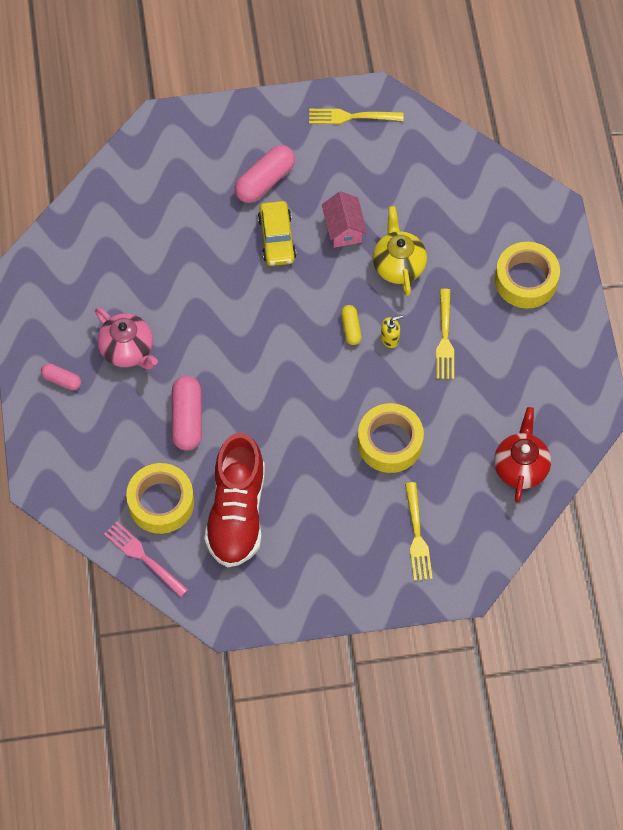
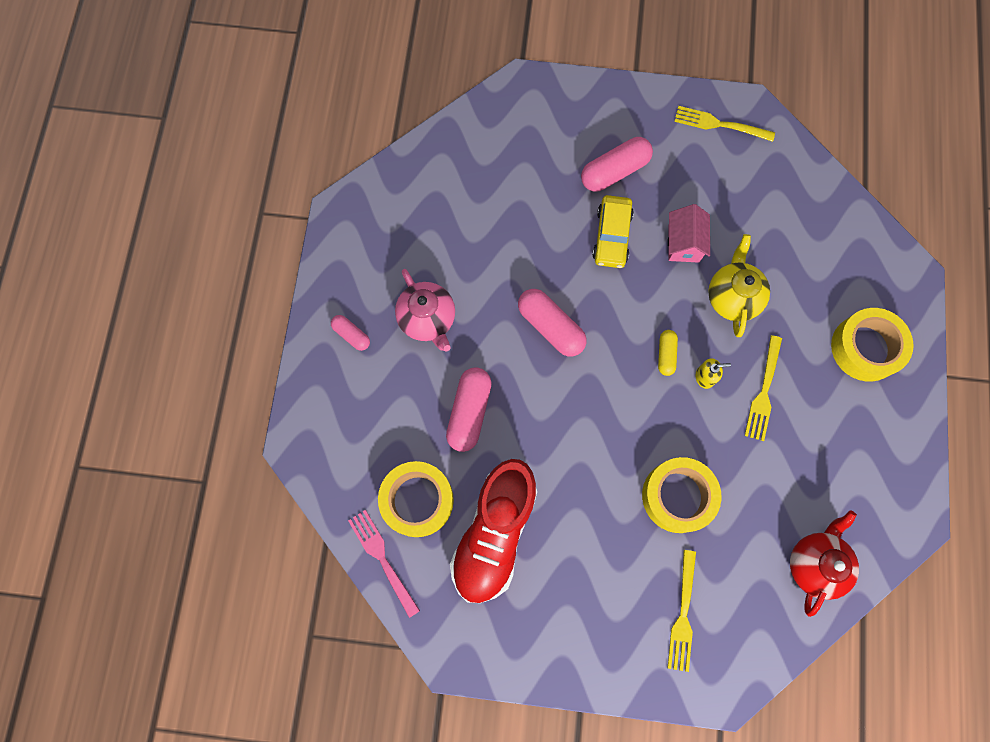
camera: 15 degrees right, 10 degrees up
none -> pink capsule [518,289,586,357]

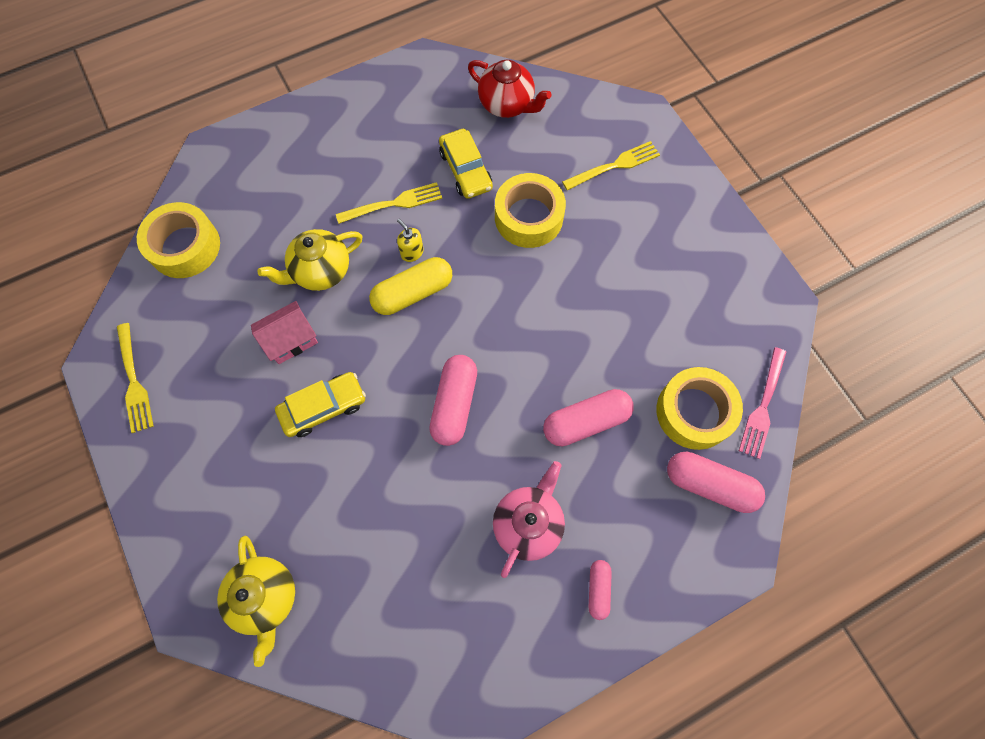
camera: 125 degrees left, 5 degrees down
red shoe [450,459,537,603] -> none
pink capsule [581,137,653,192] -> pink capsule moved to [667,452,765,513]
yellow capsule [658,330,678,376] -> yellow capsule [369,257,452,315], size x1.79
red teapot [790,510,859,617] -> red teapot turned 135 degrees counterclockwise [468,60,552,118]
yellow tape [831,308,914,382] -> yellow tape moved to [137,202,220,278]
none -> yellow teapot [217,536,295,667]
none -> yellow car [439,129,493,199]

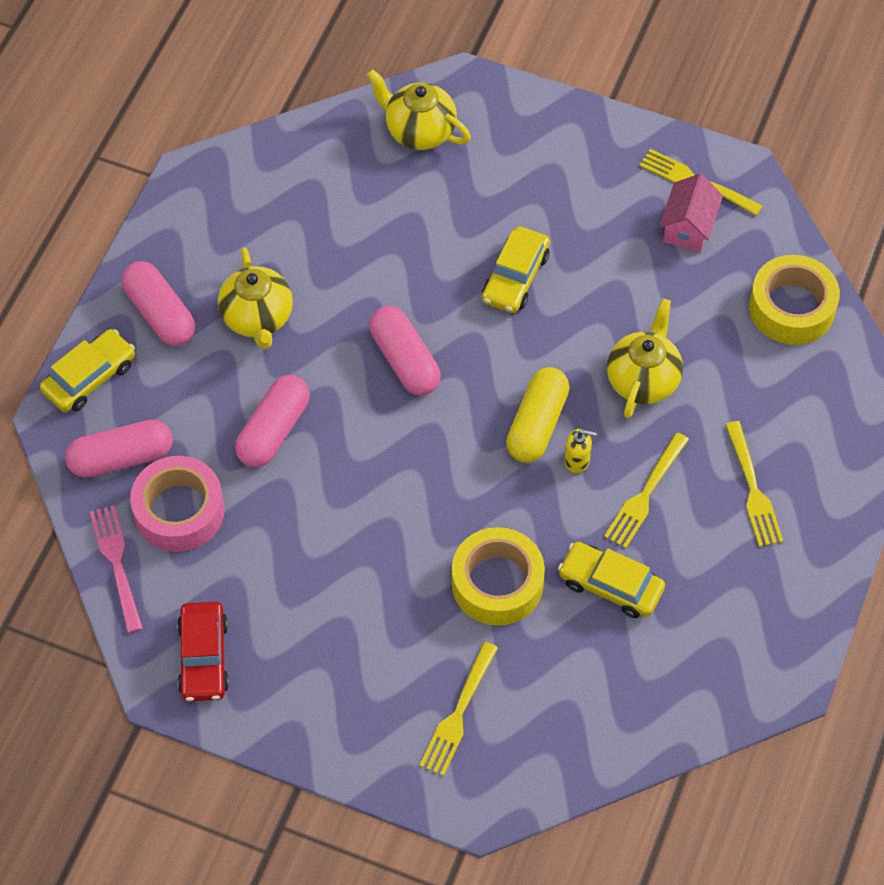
camera: 140 degrees right, 10 degrees down
pink house [251,301,318,364] -> pink house moved to [659,174,723,252]
red teapot [468,60,552,118] -> none
pink teapot [493,461,565,578] -> yellow teapot [218,247,293,349]
pink capsule [589,560,612,620] -> pink capsule [122,261,195,346], size x1.79
yellow tape [657,367,743,450] -> pink tape [130,456,224,552]
none -> yellow car [40,329,135,412]
none -> red car [177,601,229,702]
none -> yellow fork [725,421,783,547]

